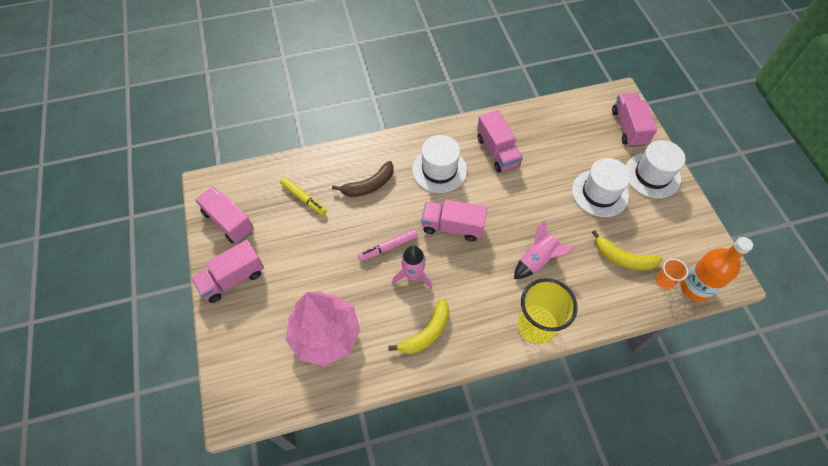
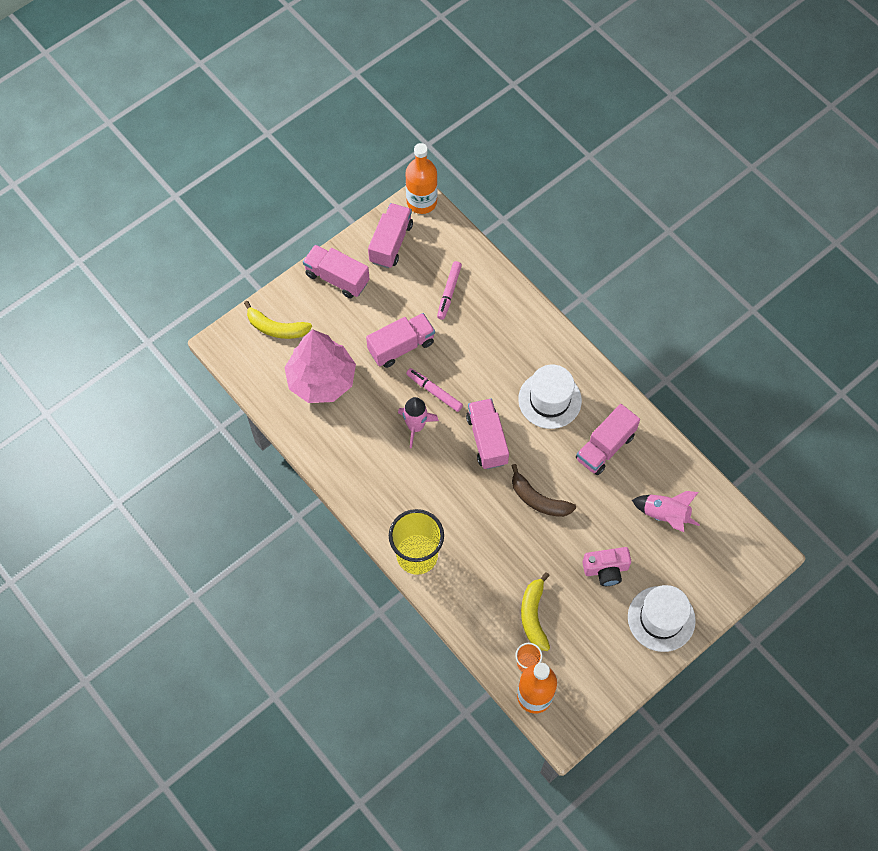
camera: 65 degrees right, 5 degrees up
yellow marker [280,177,327,216] -> pink marker [437,261,462,320]
brown banana [332,161,394,197] -> brown banana moved to [511,464,576,517]
yellow banana [388,298,449,354] -> yellow banana moved to [244,301,312,339]
pink rocket [514,220,575,279] -> pink rocket moved to [632,491,700,532]
white hat [572,158,631,217] -> pink camera [582,547,631,586]
pink truck [612,93,657,147] -> pink truck moved to [366,313,435,368]
none -> orange bottle [405,143,437,214]

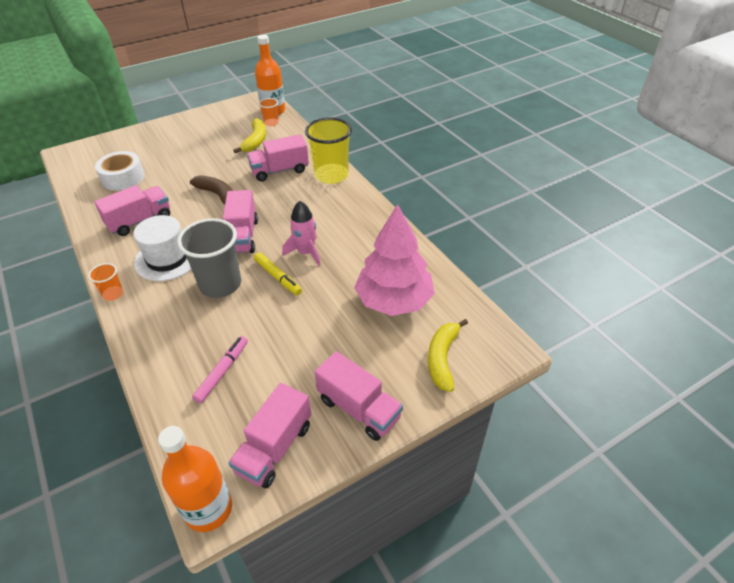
camera: 170 degrees left, 20 degrees down
yellow banana [244,301,312,339] -> yellow banana turned 105 degrees counterclockwise [428,319,468,392]
pink truck [366,313,435,368] -> pink truck moved to [247,134,309,182]
pink marker [406,368,463,412] -> yellow marker [254,252,302,295]
pink camera [582,547,631,586] -> none
white hat [628,585,696,652] -> none
pink rocket [632,491,700,532] -> white tape [95,151,145,190]
none -> orange cup [88,263,123,301]
none -> grey cup [177,218,241,298]

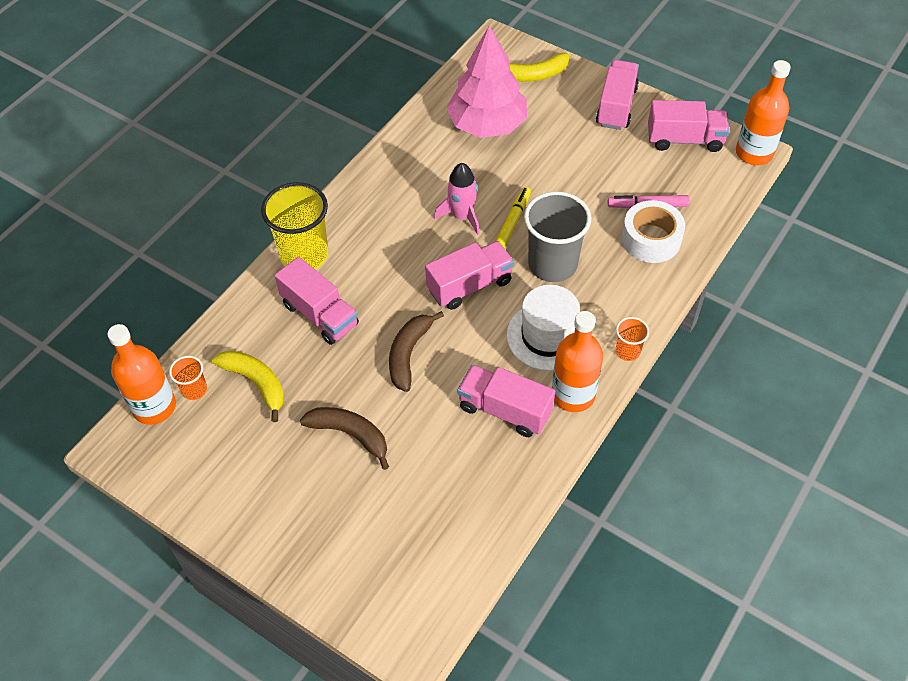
camera: 115 degrees left, 10 degrees up
white tape [95,151,145,190] -> white tape moved to [621,200,685,263]
yellow banana [233,118,266,153] -> yellow banana turned 60 degrees clockwise [212,350,284,422]
none -> brown banana [300,407,389,470]
none -> orange bottle [552,311,603,412]

